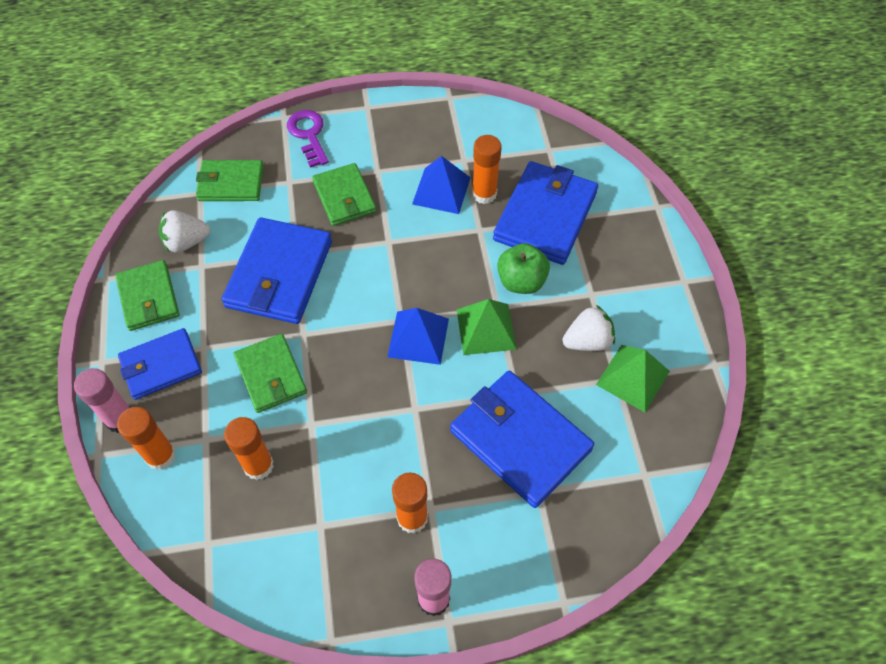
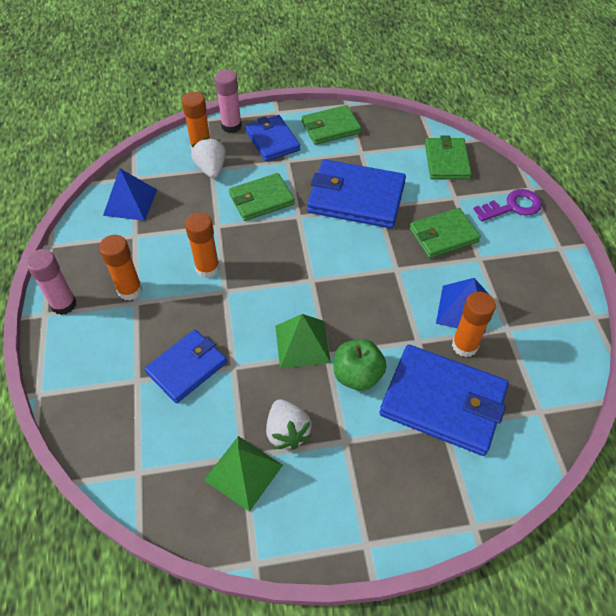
camera: 90 degrees right, 5 degrees down
white strawberry [159,210,210,253] -> white strawberry moved to [191,137,226,178]
orange glue stick [224,417,274,480] -> orange glue stick moved to [185,212,220,278]
blue pyramid [387,308,449,365] -> blue pyramid moved to [103,169,157,221]
blue wallet [450,371,594,508] -> blue wallet [144,329,227,403], size x0.63

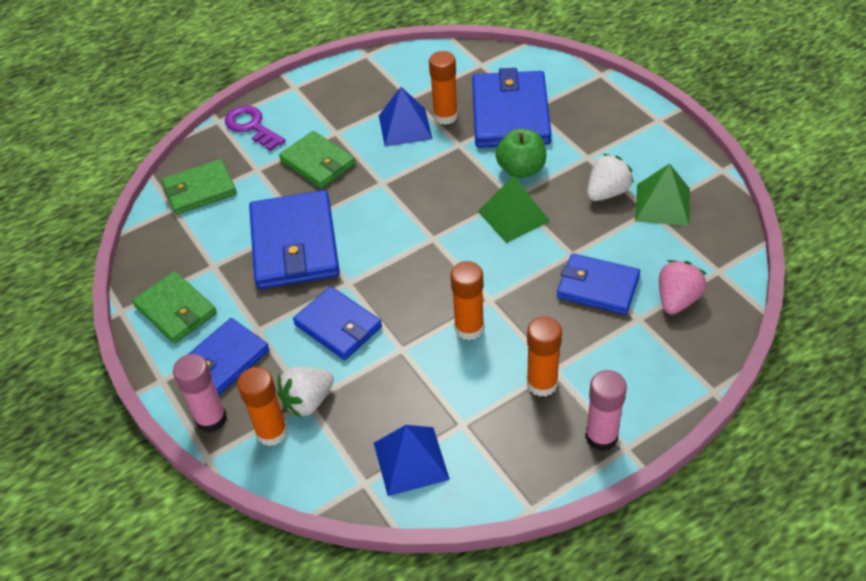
camera: 110 degrees left, 5 degrees down
green wallet [229,173,295,221] -> blue wallet [293,286,382,360]
none -> pink strawberry [659,260,707,314]

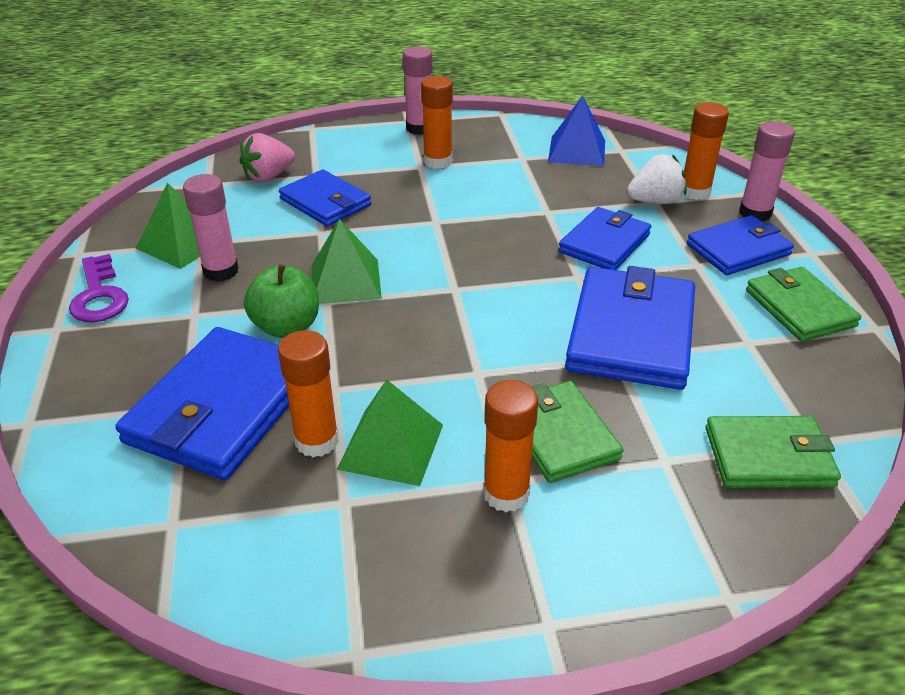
camera: 160 degrees left, 10 degrees down
purple key [225,106,285,151] -> purple key moved to [69,254,129,322]
blue wallet [293,286,382,360] -> blue wallet turned 60 degrees clockwise [558,207,651,270]
blue pyramid [379,87,432,147] -> green pyramid [337,379,443,486]
orange glue stick [450,261,484,340] -> orange glue stick moved to [483,380,538,512]
white strawberry [587,154,634,201] -> pink glue stick [183,174,239,282]

